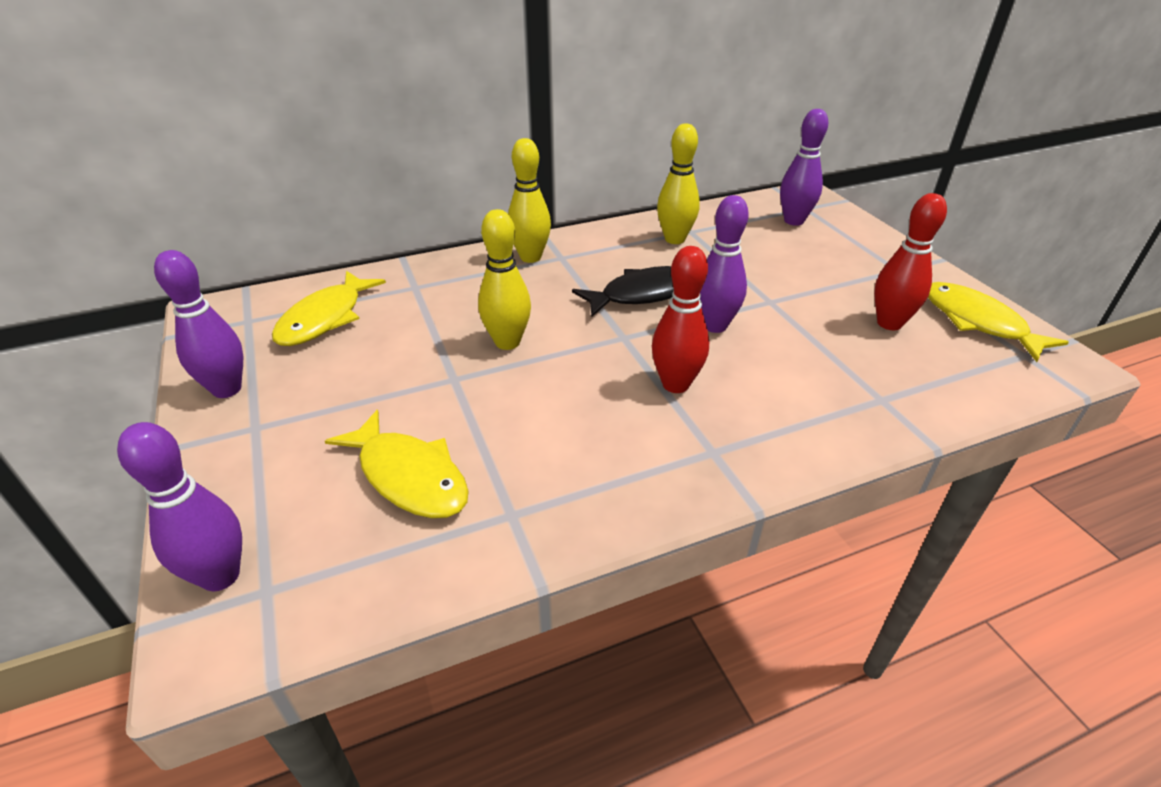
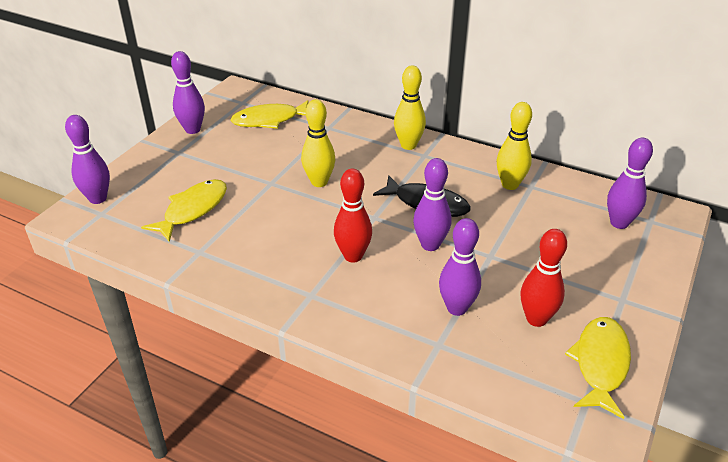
camera: 50 degrees right, 0 degrees up
yellow fish [325,410,469,518] -> yellow fish turned 150 degrees counterclockwise [141,179,227,242]
none -> purple bowling pin [439,218,481,316]

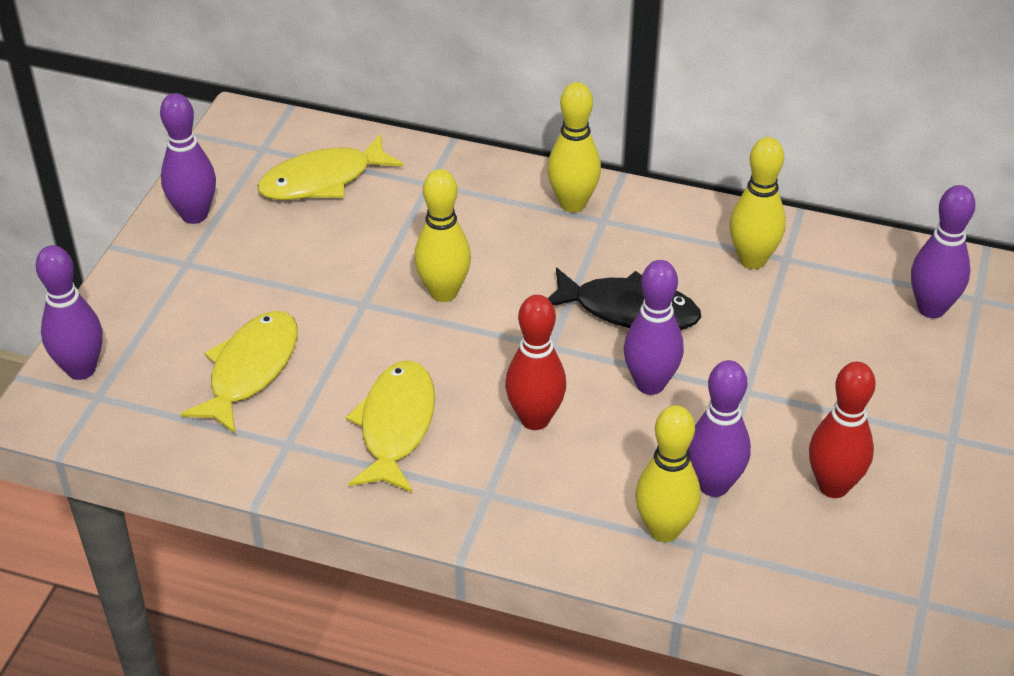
camera: 10 degrees left, 5 degrees up
yellow fish [565,317,631,419] -> yellow fish moved to [346,360,435,493]
none -> yellow bowling pin [635,405,700,542]

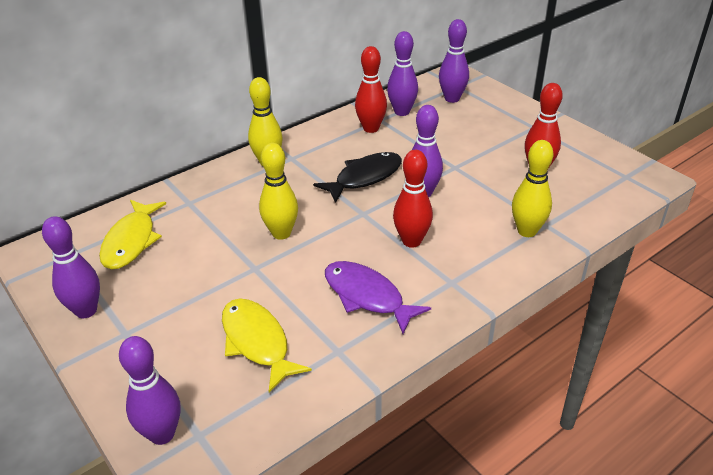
camera: 55 degrees left, 5 degrees down
yellow fish [346,360,435,493] -> purple fish [325,261,431,334]
purple bowling pin [688,360,751,497] -> purple bowling pin moved to [387,31,418,116]
yellow bowling pin [730,137,786,269] -> red bowling pin [355,46,387,133]

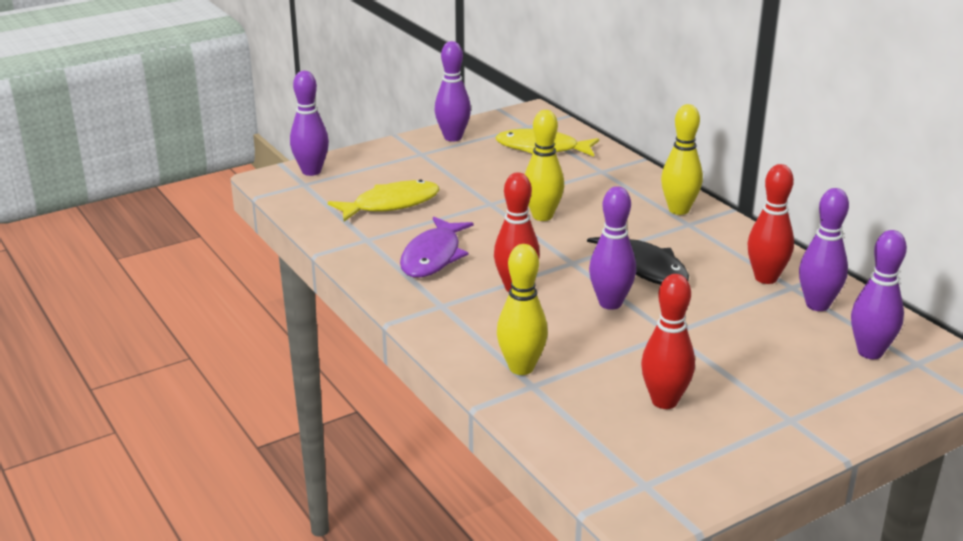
camera: 95 degrees right, 10 degrees down
purple fish [325,261,431,334] -> purple fish turned 150 degrees clockwise [400,216,474,278]

